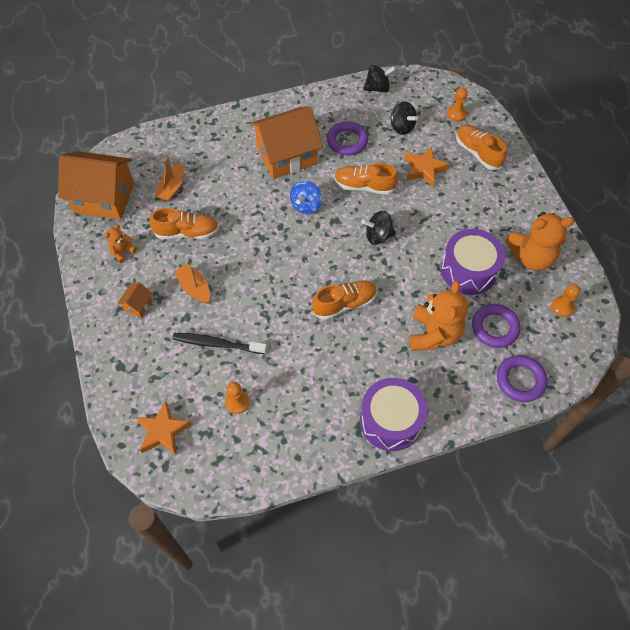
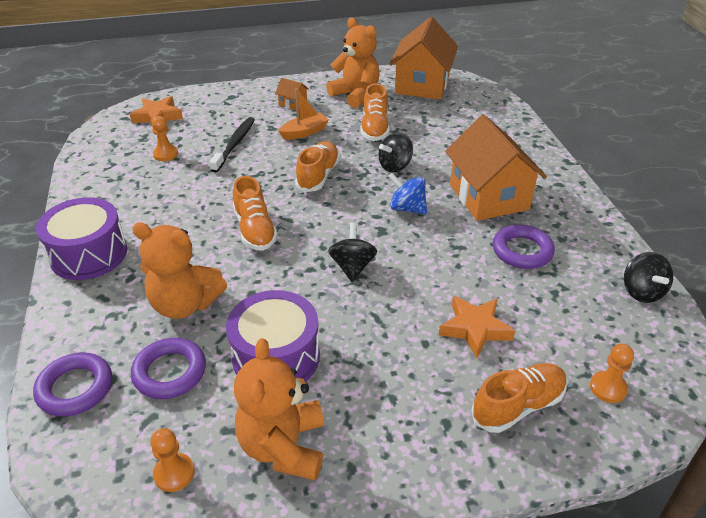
camera: 95 degrees right, 20 degrees down
orange teddy bear [105,225,137,263] -> orange teddy bear [326,18,380,108], size x2.07
orange boat [155,154,184,202] -> none
orange shoe [334,163,398,195] -> orange shoe moved to [295,141,340,192]
black spinning top [390,101,418,135] -> black spinning top moved to [378,132,413,172]

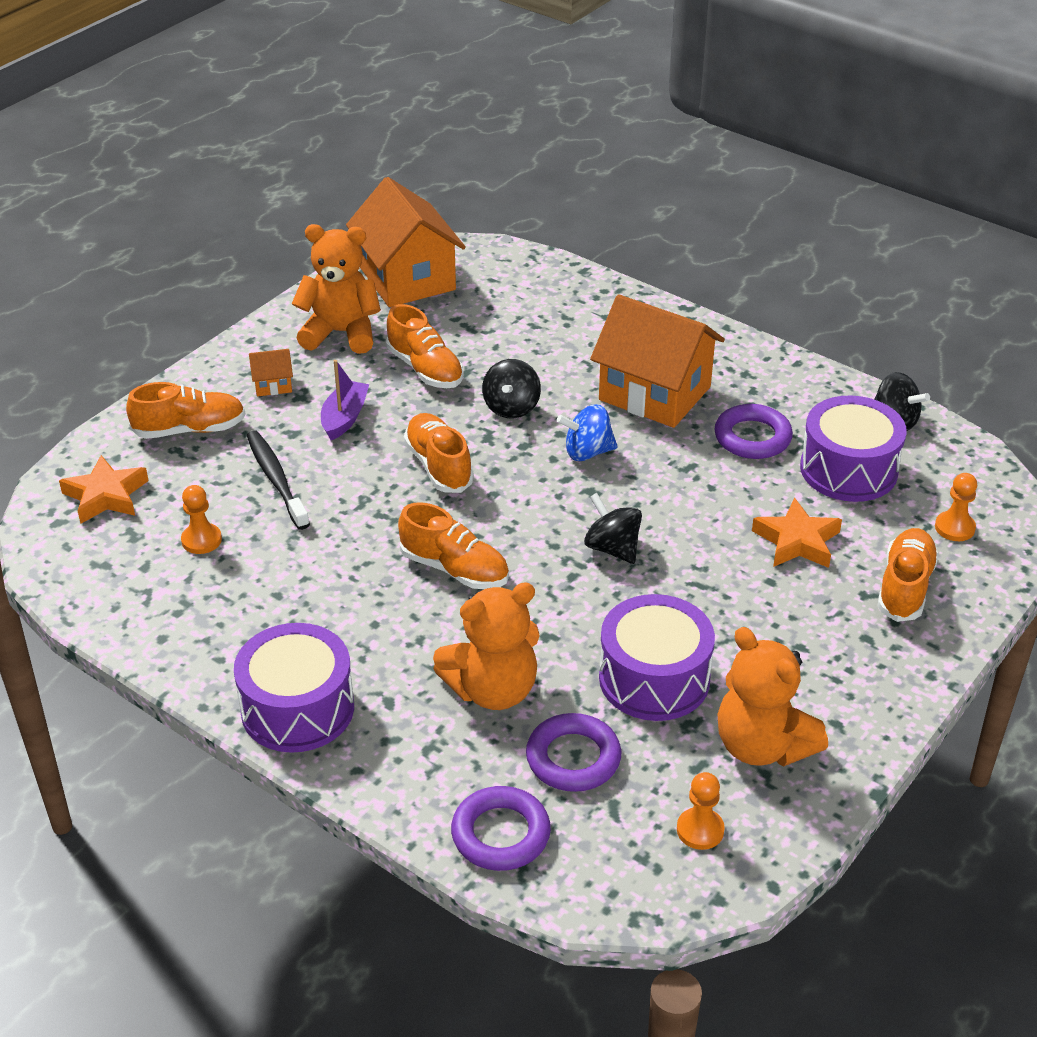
camera: 40 degrees left, 0 degrees up
orange boat [279,88,329,140] -> purple boat [321,360,369,440]
none -> orange shoe [126,382,246,439]
none -> purple drum [800,396,907,502]

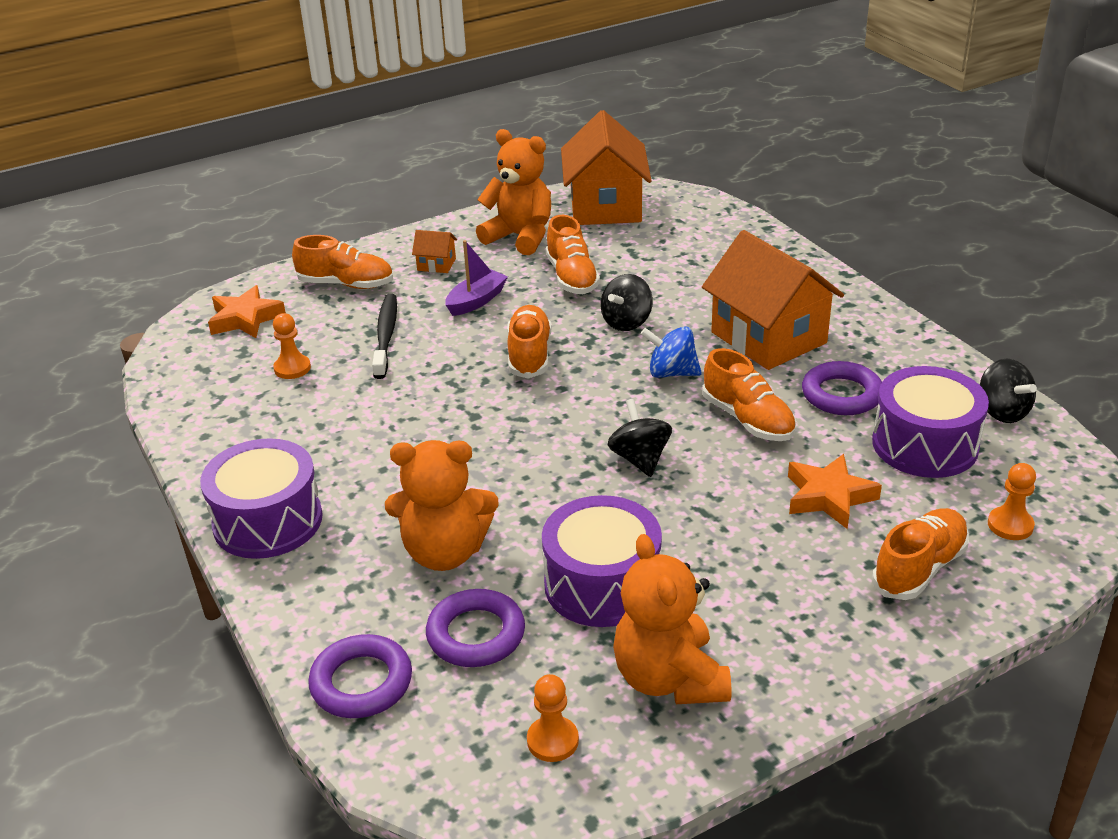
camera: 25 degrees right, 5 degrees down
orange shoe [398,502,509,589] -> orange shoe moved to [702,348,796,441]

